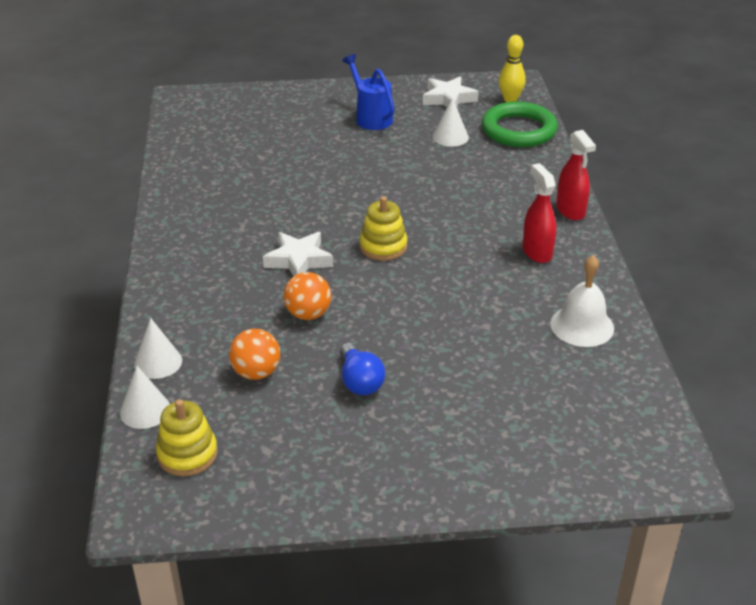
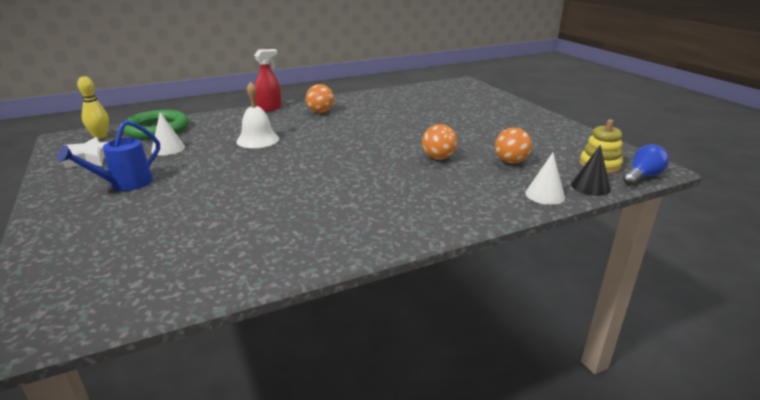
camera: 110 degrees left, 10 degrees down
white cone [120,366,170,429] -> black cone [571,145,611,196]
white star [263,232,333,276] -> none
blue light bulb [340,343,385,395] -> blue light bulb moved to [623,144,669,185]
yellow stacking toy [359,196,408,261] -> none
red spray bottle [523,163,556,263] -> orange ball [306,84,334,113]
white bell [550,255,614,347] -> white bell moved to [236,82,279,148]

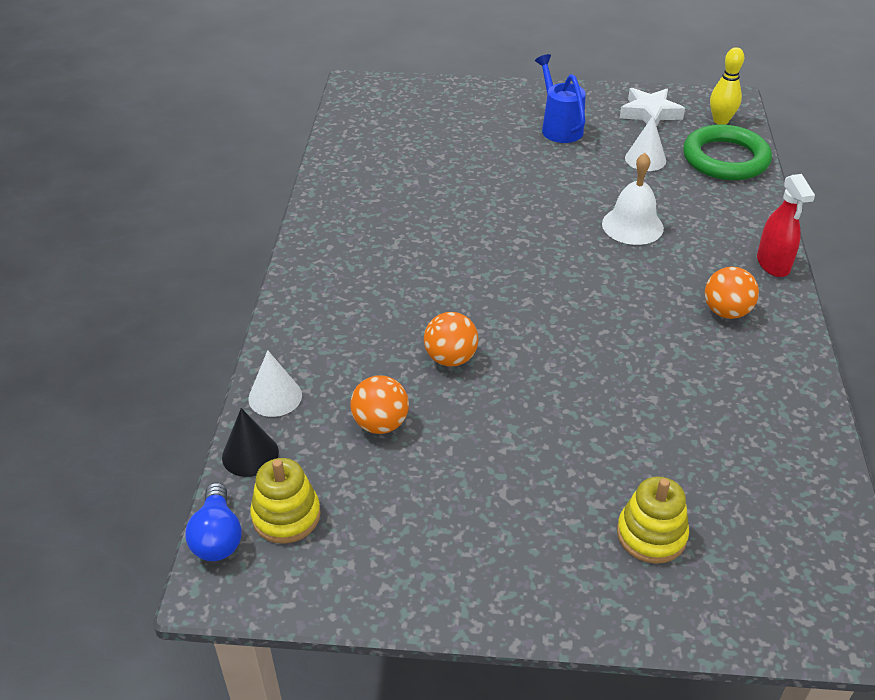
camera: 120 degrees right, 15 degrees up
none -> yellow stacking toy [617,476,689,564]

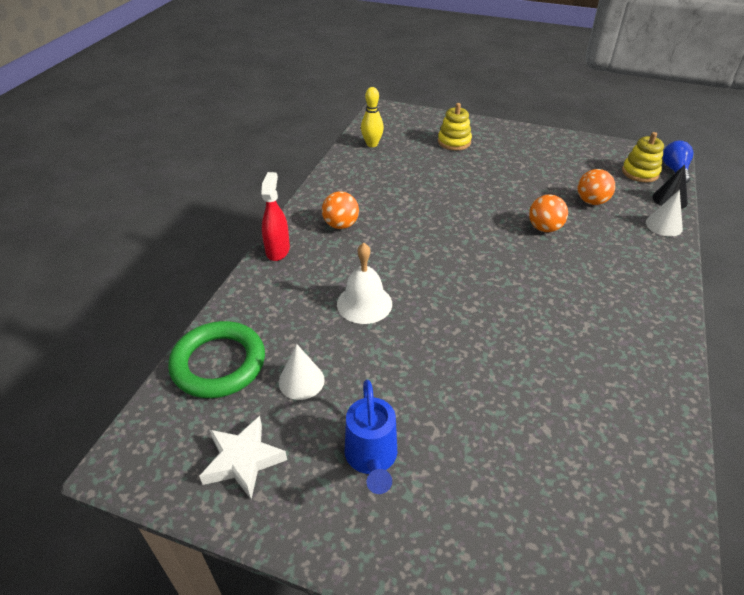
camera: 165 degrees left, 0 degrees up
yellow bowling pin [710,47,744,125] -> yellow bowling pin moved to [361,87,384,147]

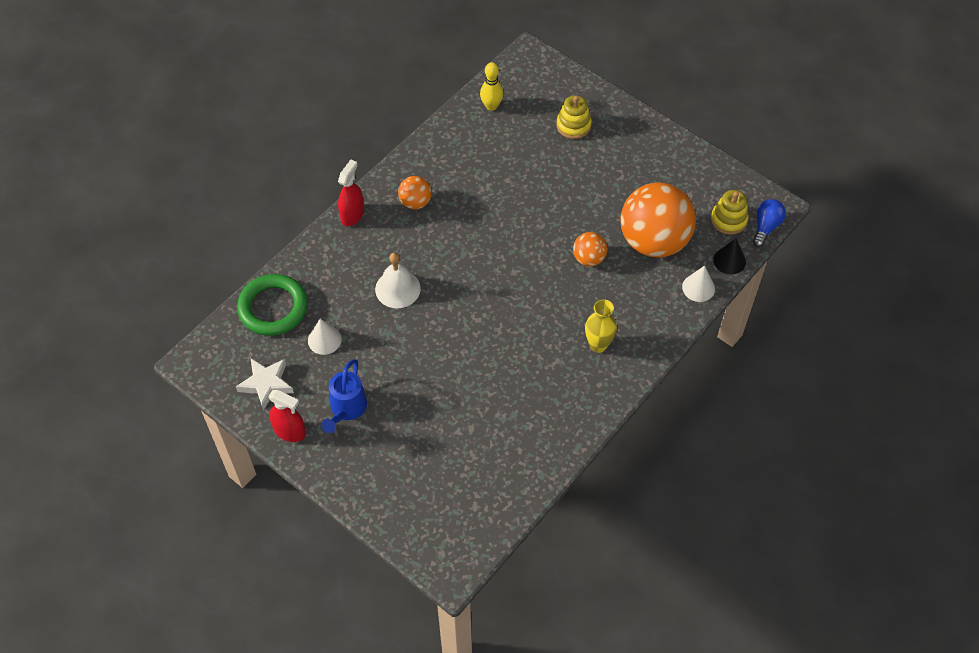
camera: 20 degrees right, 15 degrees up
orange ball [578,169,615,205] -> orange ball [620,182,696,258], size x2.17
none -> red spray bottle [268,390,306,442]
none -> yellow vase [585,299,617,353]

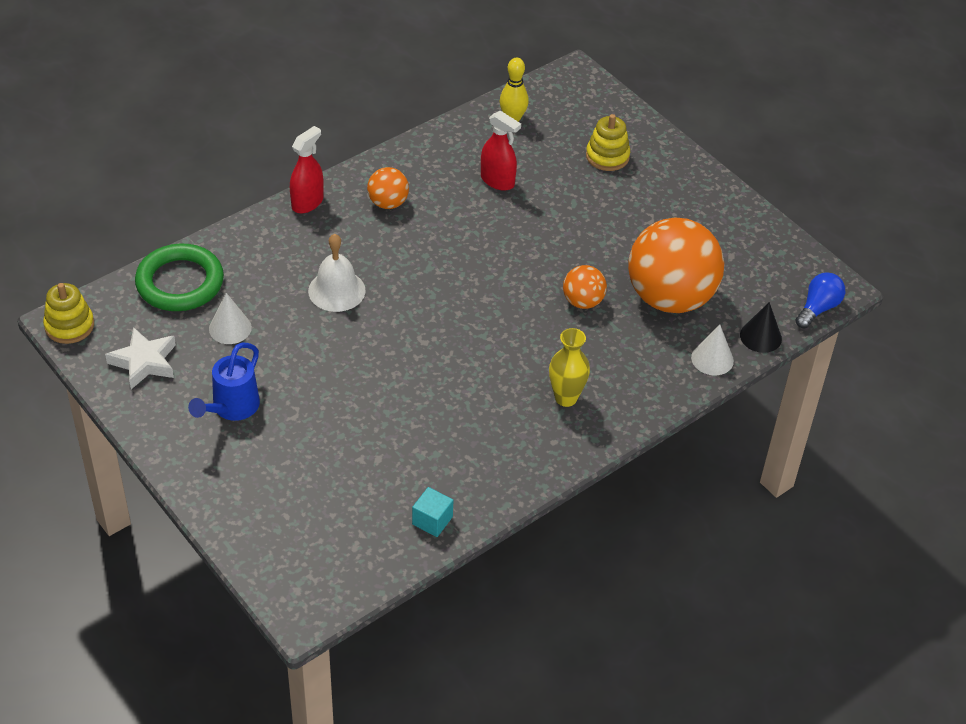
camera: 10 degrees right, 10 degrees down
red spray bottle [268,390,306,442] -> red spray bottle moved to [481,111,521,191]
yellow stacking toy [711,190,749,235] -> yellow stacking toy moved to [43,283,94,344]
none -> turquoise cube [412,487,454,537]

